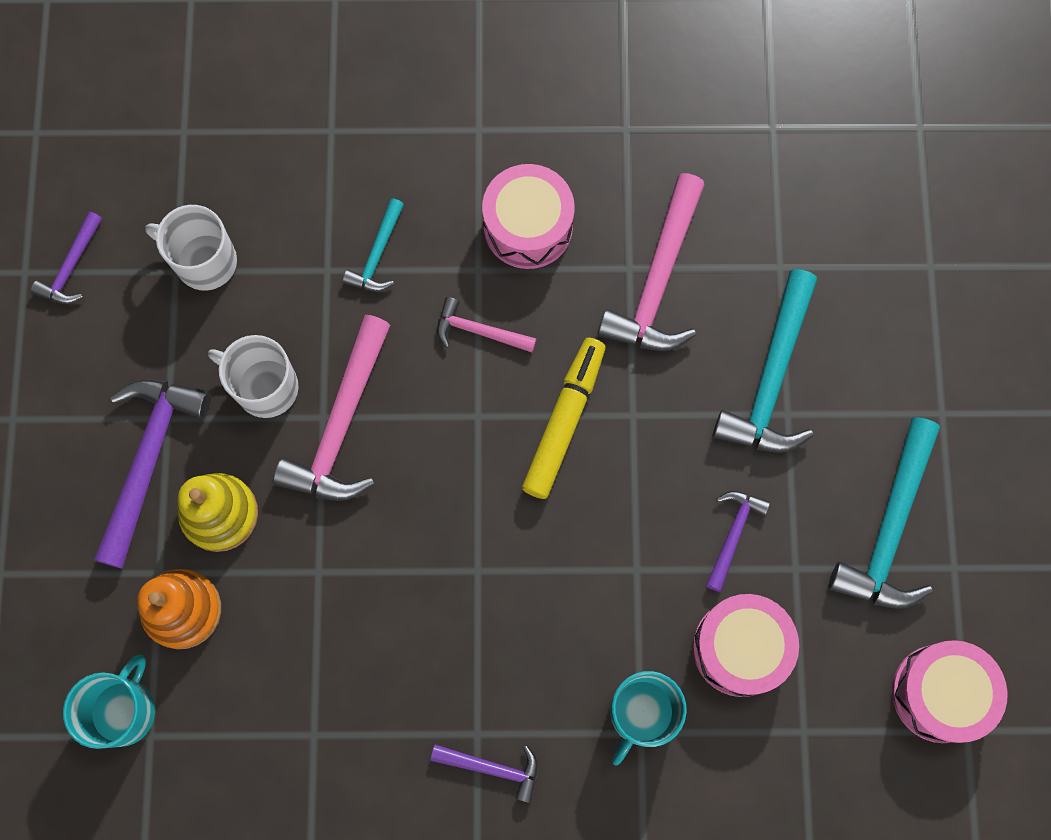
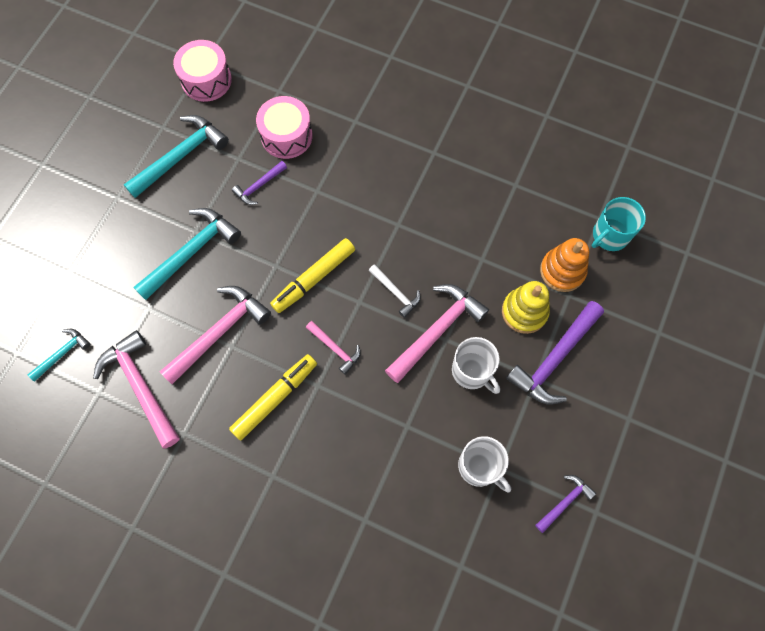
camera: 155 degrees left, 5 degrees down
turquoise hammer [342,198,404,292] -> turquoise hammer moved to [28,329,90,381]
purple hammer [431,745,538,803] -> none
pink drum [482,164,575,269] -> yellow marker [229,354,317,441]
turquoise mug [610,671,687,766] -> none
none -> pink hammer [93,330,180,449]
none -> white hammer [369,264,421,318]

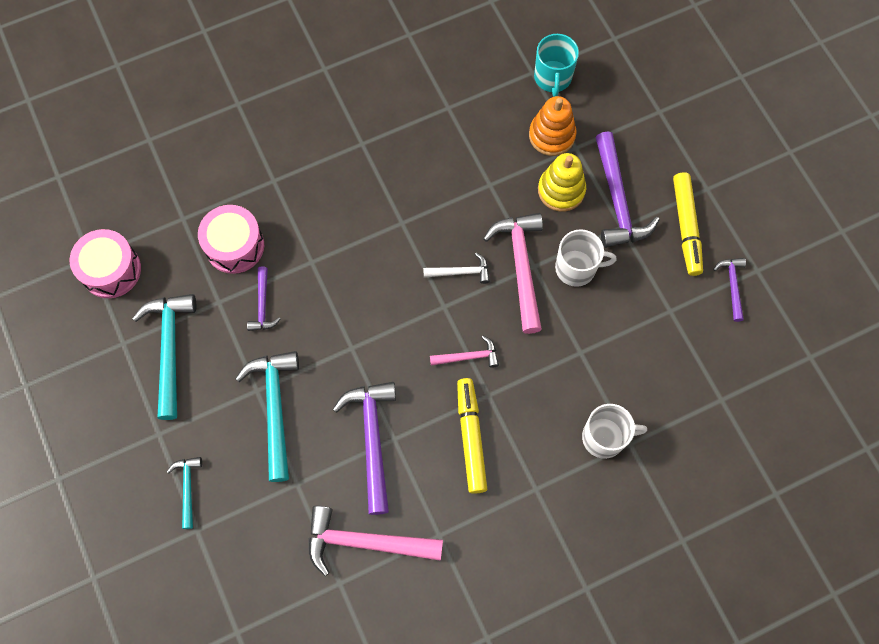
camera: 50 degrees left, 0 degrees up
turquoise hammer [28,329,90,381] -> turquoise hammer moved to [167,457,202,529]
pink hammer [160,286,271,384] -> purple hammer [333,382,396,515]
yellow marker [270,238,355,313] -> yellow marker moved to [673,172,703,276]
white mug [458,436,511,493] -> white mug moved to [582,404,647,459]

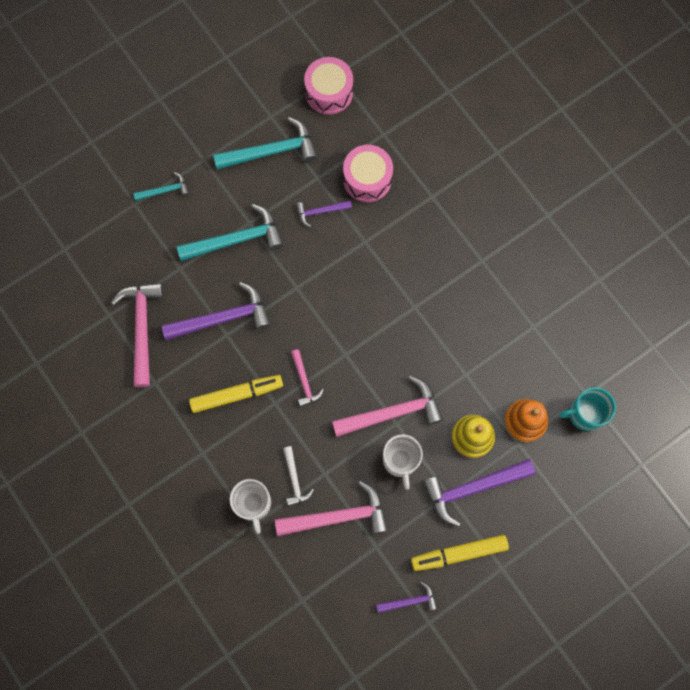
camera: 80 degrees right, 5 degrees up
white hammer [423,252,490,284] -> white hammer moved to [283,446,314,506]
none -> pink hammer [275,480,388,536]

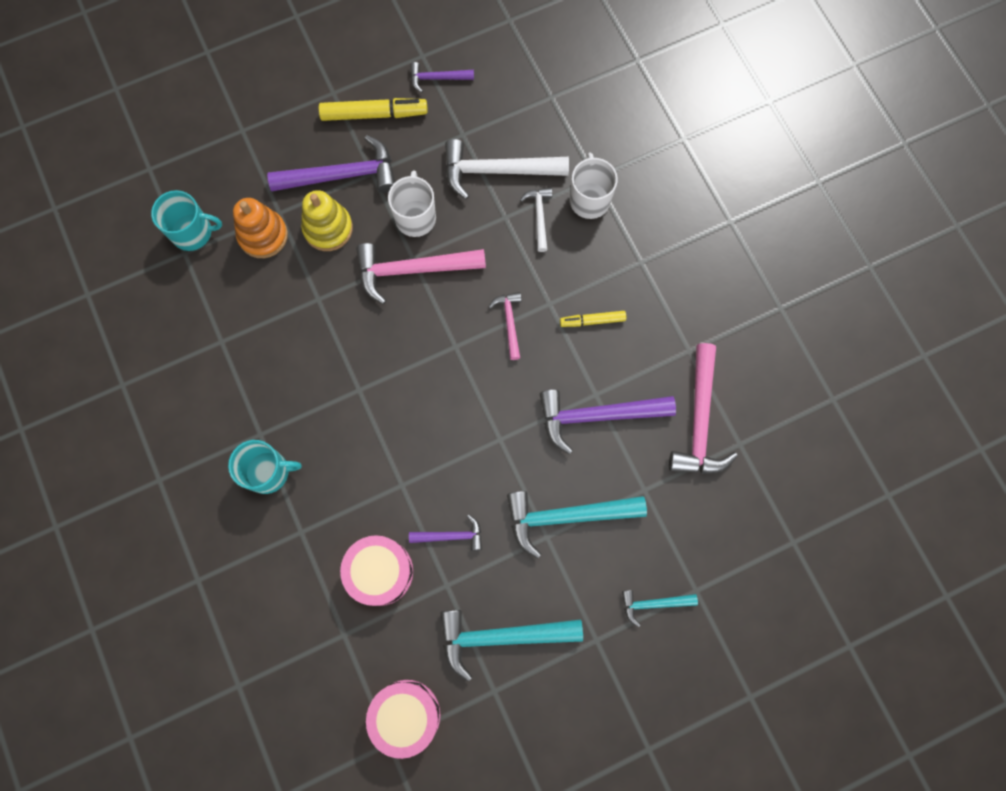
camera: 170 degrees left, 0 degrees up
yellow marker [189,375,283,413] -> yellow marker [560,311,626,327], size x0.58
pink hammer [275,480,388,536] -> white hammer [445,139,569,199]
none -> turquoise mug [228,440,302,494]

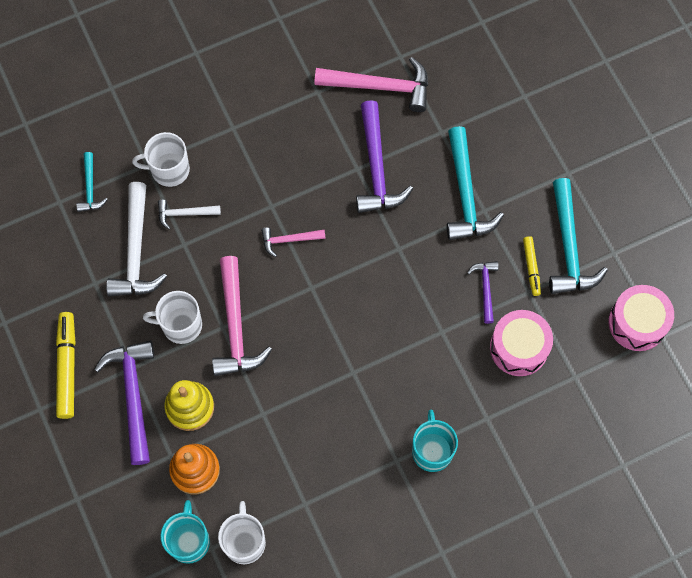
camera: 90 degrees left, 5 degrees down
purple hammer [410,62,474,93] -> none
yellow marker [560,311,626,327] -> yellow marker moved to [523,236,541,296]
turquoise hammer [622,590,698,627] -> turquoise hammer moved to [76,152,108,212]
none -> white mug [218,501,266,564]

